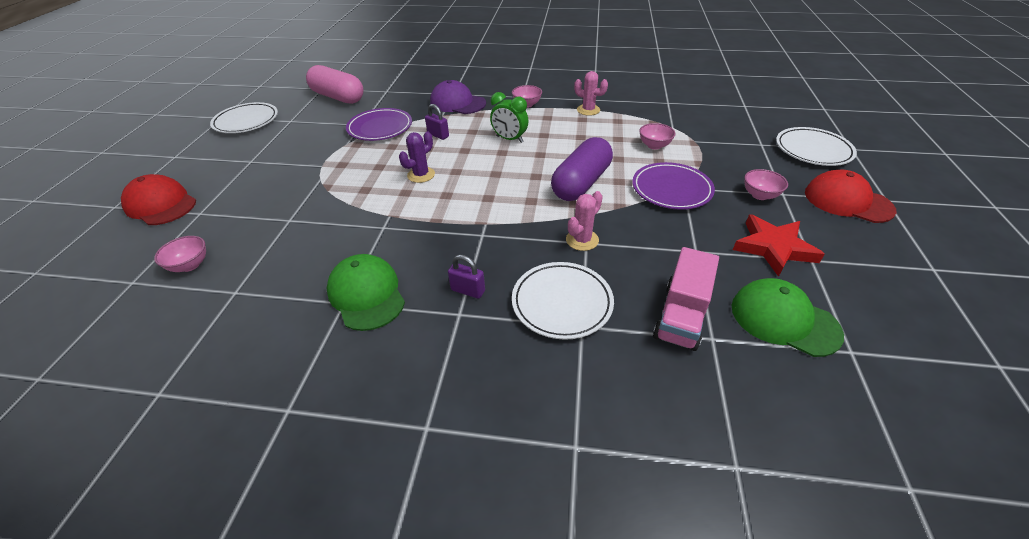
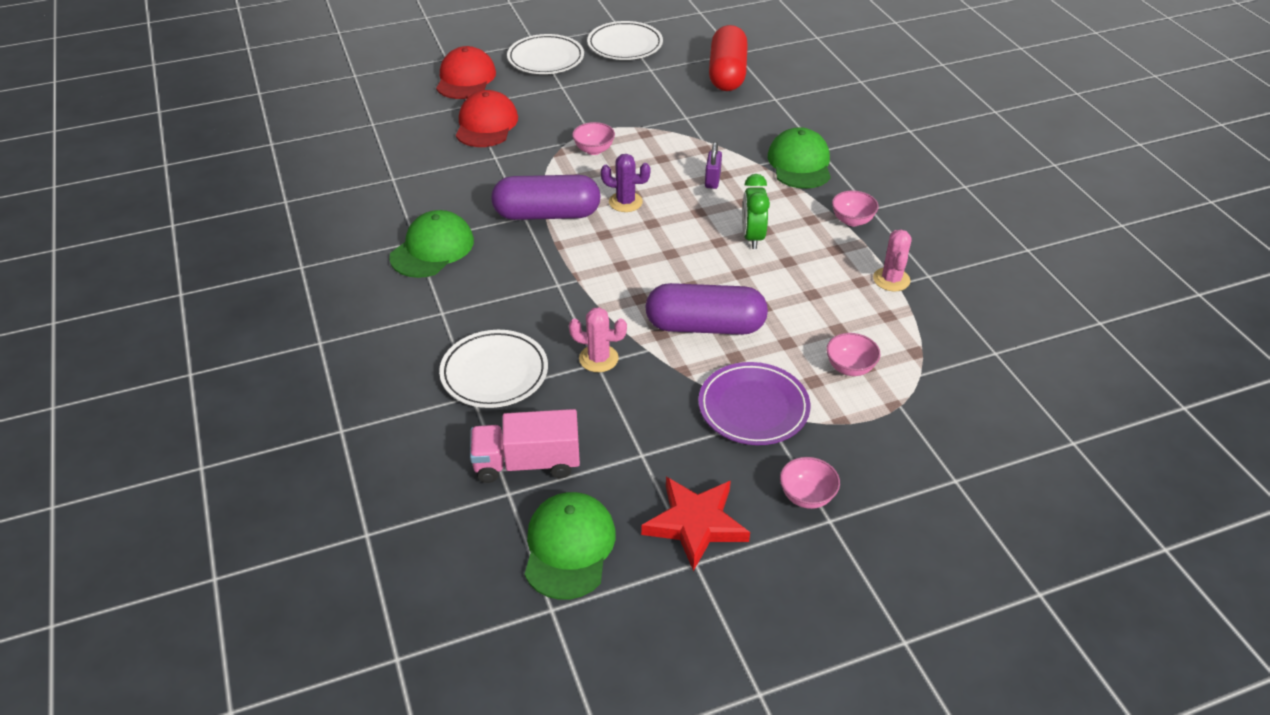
camera: 60 degrees right, 0 degrees up
pink bowl [154,236,206,272] -> pink bowl moved to [572,122,615,155]
pink capsule [306,65,363,104] -> red capsule [709,25,748,91]
purple plate [346,108,412,141] -> none
purple cap [430,80,486,114] -> green cap [768,127,831,189]
purple padlock [448,255,485,299] -> none
white plate [776,127,857,166] -> white plate moved to [507,34,584,74]
red cap [805,170,896,223] -> red cap moved to [456,90,518,147]
none -> purple capsule [491,175,601,220]

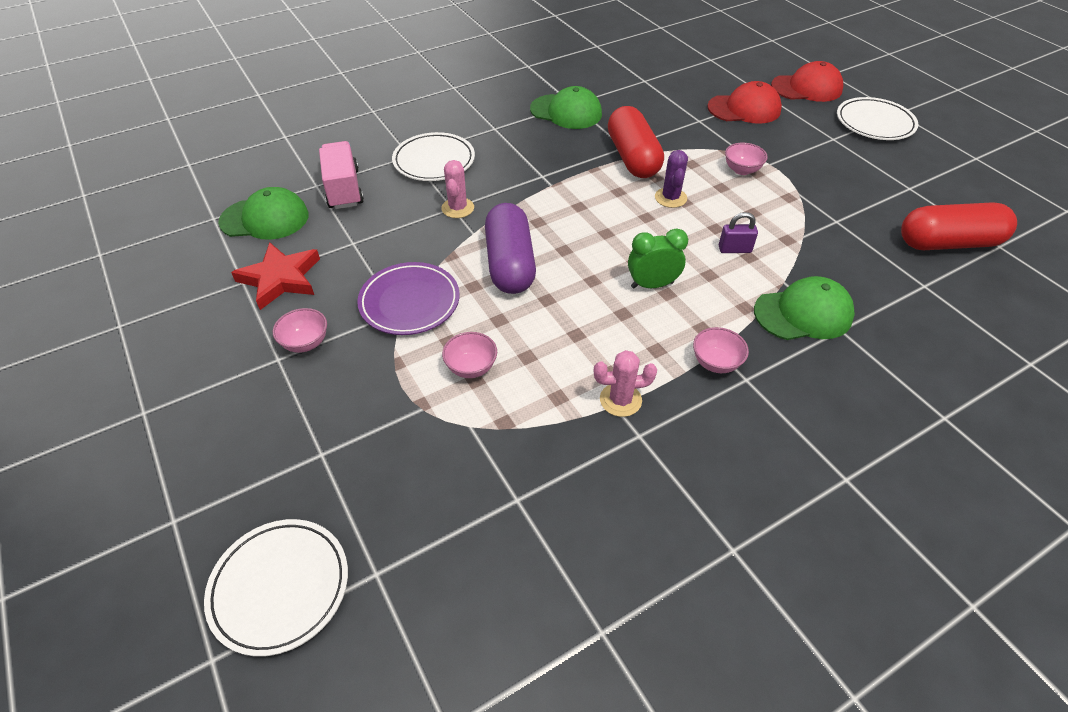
camera: 80 degrees right, 5 degrees up
purple capsule [491,175,601,220] -> red capsule [608,106,664,178]
white plate [587,21,663,60] -> white plate moved to [204,519,348,657]

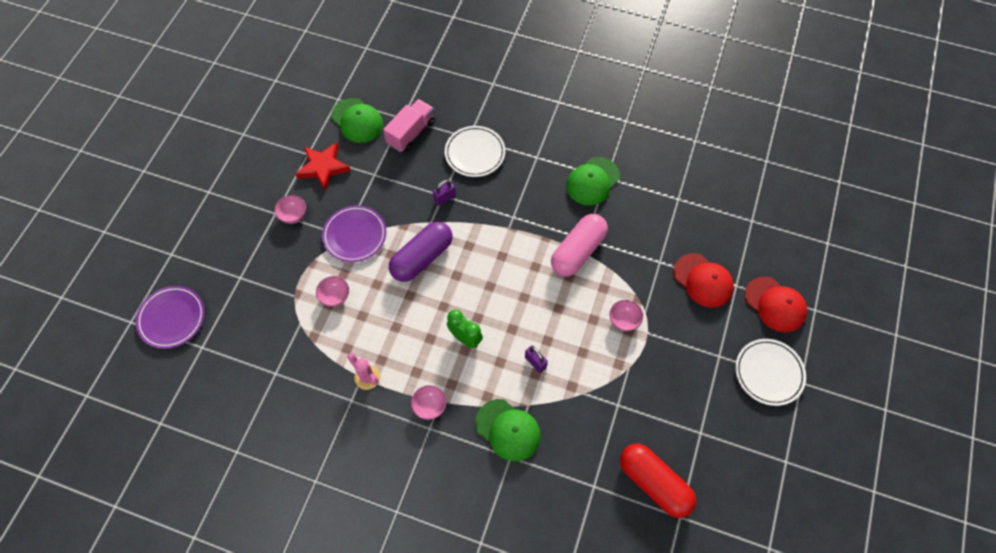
camera: 50 degrees right, 15 degrees up
white plate [204,519,348,657] -> purple plate [136,286,205,349]
pink cactus [441,160,474,218] -> purple padlock [433,180,456,206]
green cap [530,86,602,129] -> green cap turned 60 degrees clockwise [566,157,620,206]
red capsule [608,106,664,178] -> pink capsule [551,214,608,276]
purple cactus [655,150,688,208] -> none

